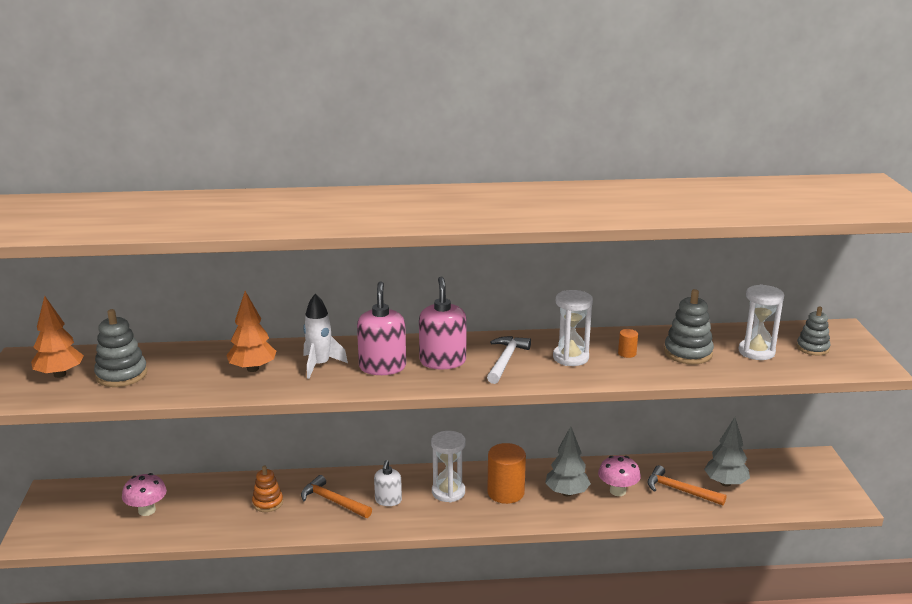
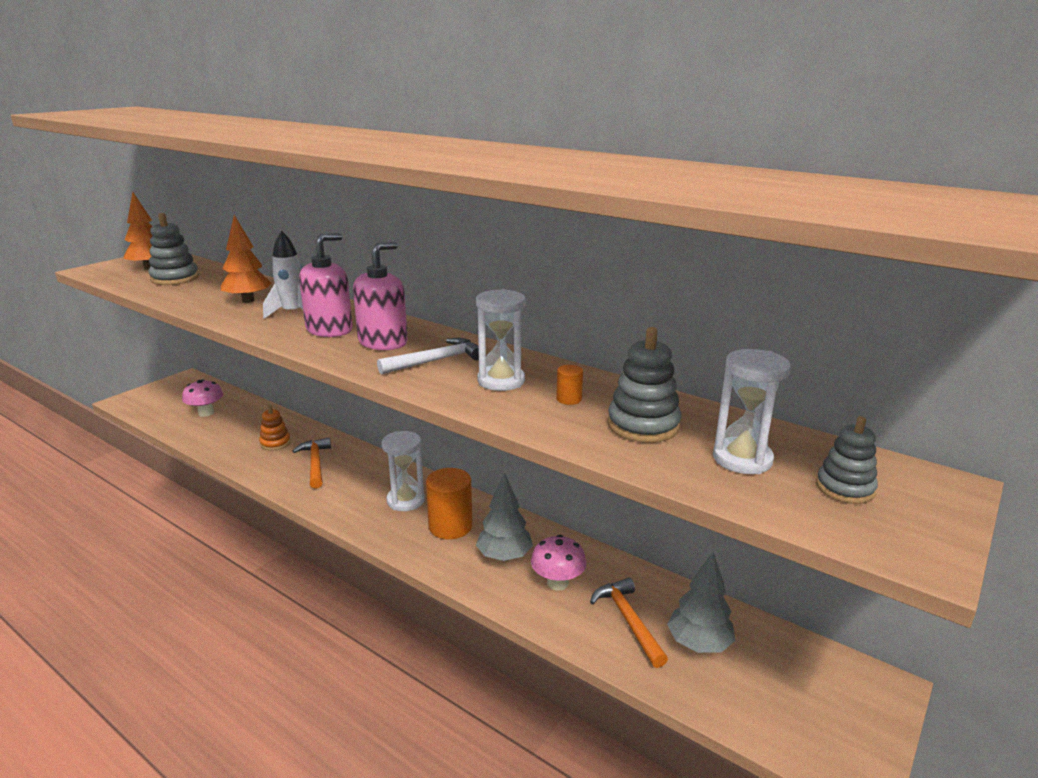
camera: 40 degrees right, 0 degrees up
white soap dispenser [374,460,402,506] -> none

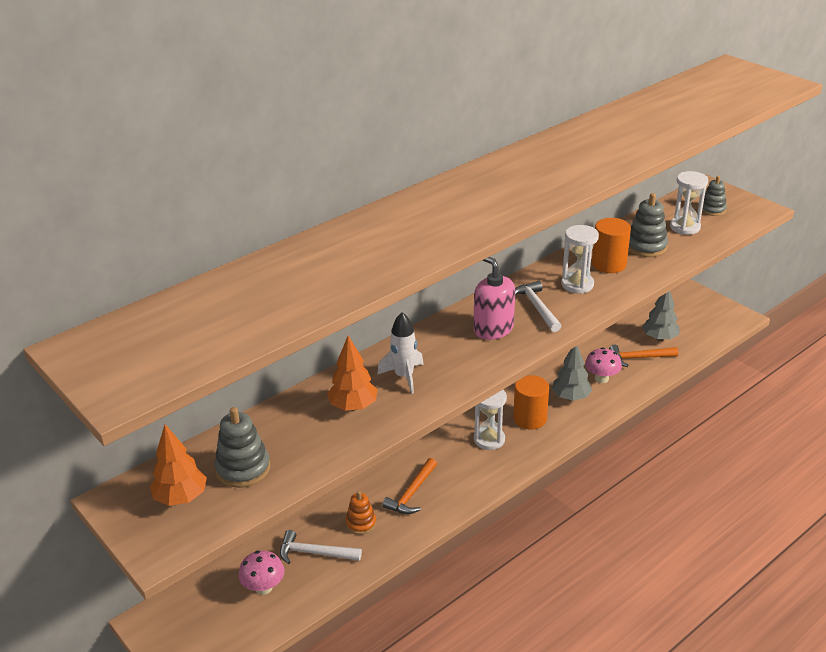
camera: 75 degrees left, 10 degrees up
orange hammer [293,438,331,489] -> orange hammer turned 60 degrees counterclockwise [382,458,437,514]
pink soap dispenser [299,233,353,337] -> none
orange cylinder [556,365,583,405] -> orange cylinder [592,218,631,273], size x2.16
none -> white hammer [280,530,362,564]

